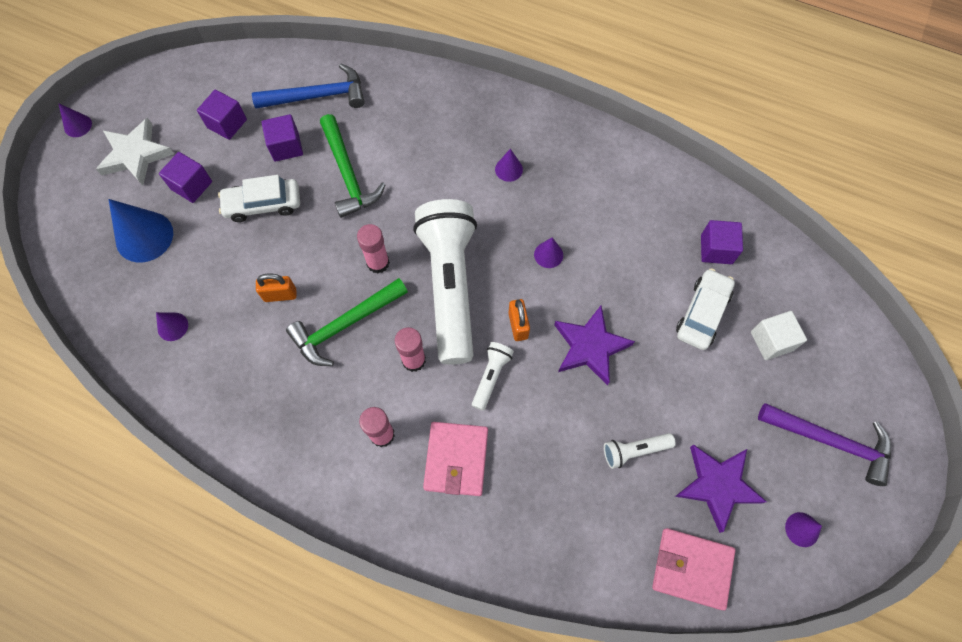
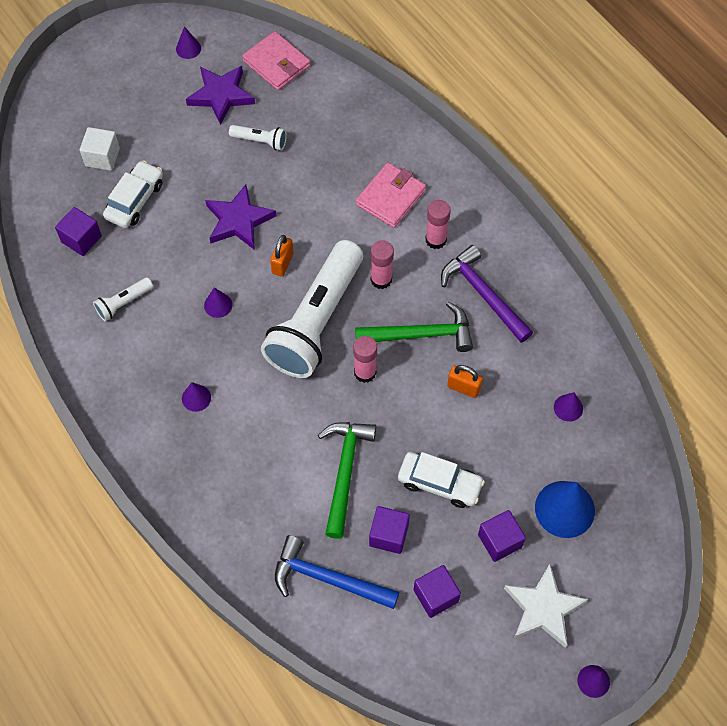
camera: 150 degrees left, 5 degrees down
white flashlight [472,342,514,411] -> white flashlight moved to [93,277,153,322]
white car [676,268,735,350] -> white car turned 150 degrees clockwise [103,160,163,228]
purple hammer [758,403,891,486] -> purple hammer moved to [441,245,533,343]

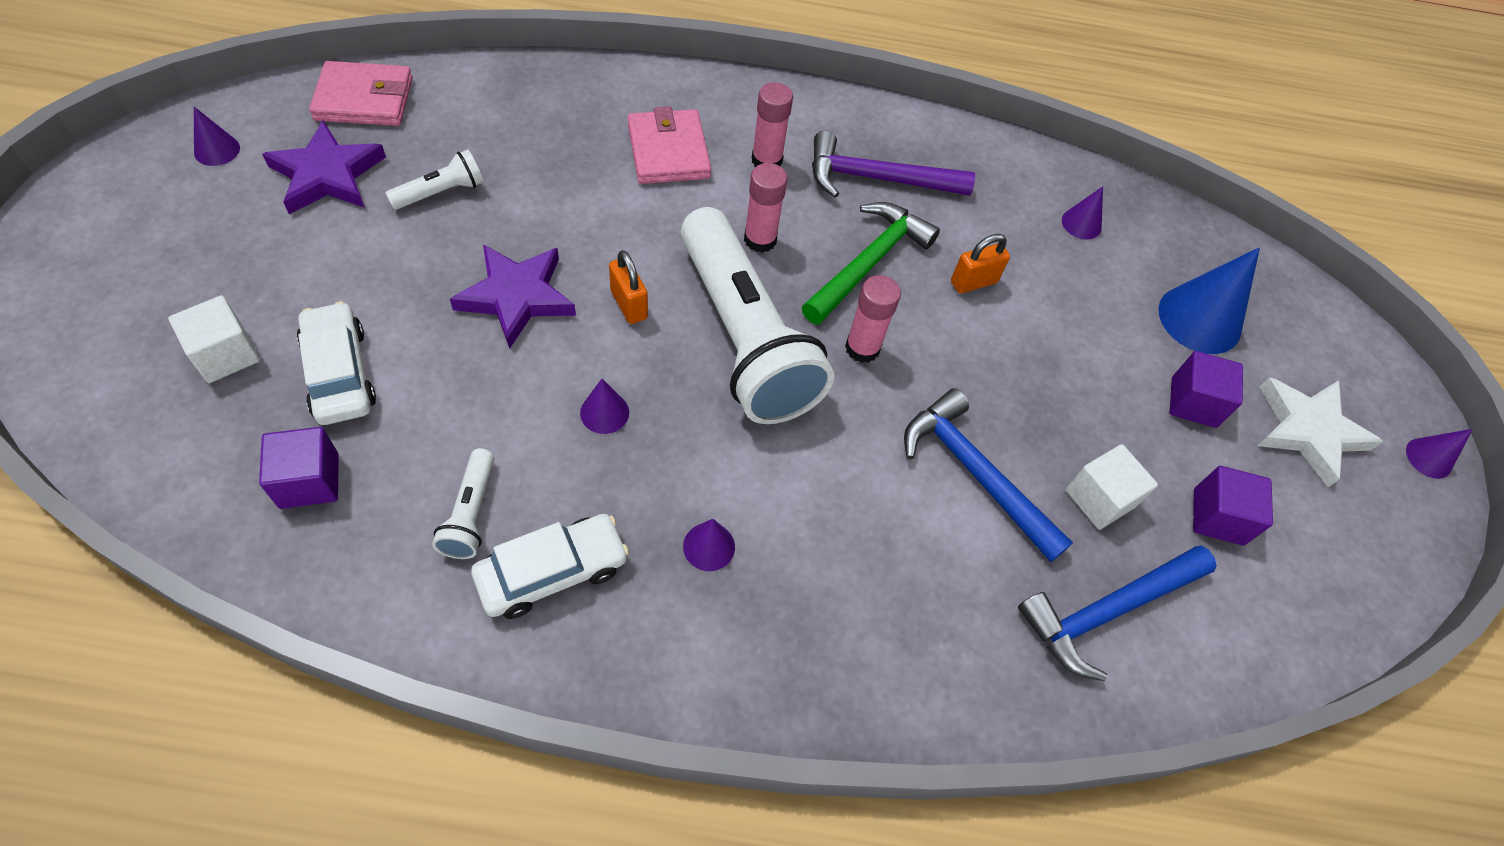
camera: 55 degrees left, 5 degrees down
green hammer [318,422,376,539] -> blue hammer [904,388,1073,562]
purple cube [369,506,410,554] -> white cube [1065,444,1158,530]
white car [398,452,485,508] -> white car moved to [471,514,629,619]

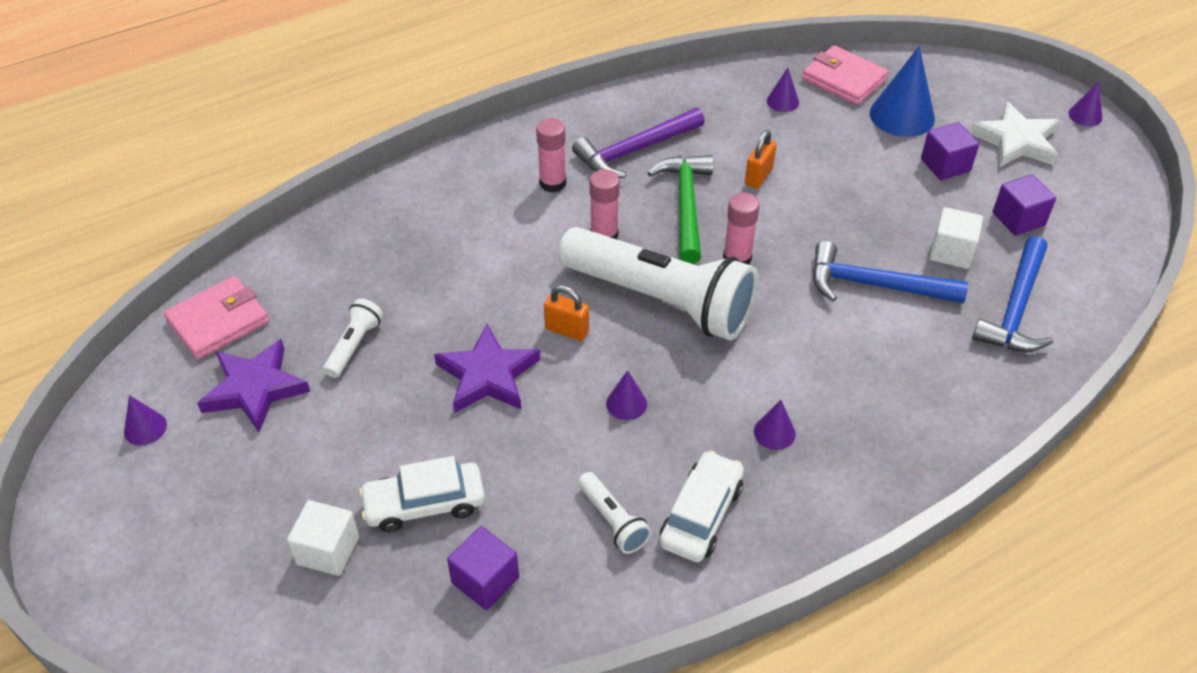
camera: 30 degrees left, 10 degrees down
white car [297,301,376,425] -> white car turned 45 degrees counterclockwise [359,456,485,533]
pink wallet [628,106,711,184] -> pink wallet moved to [802,45,889,105]

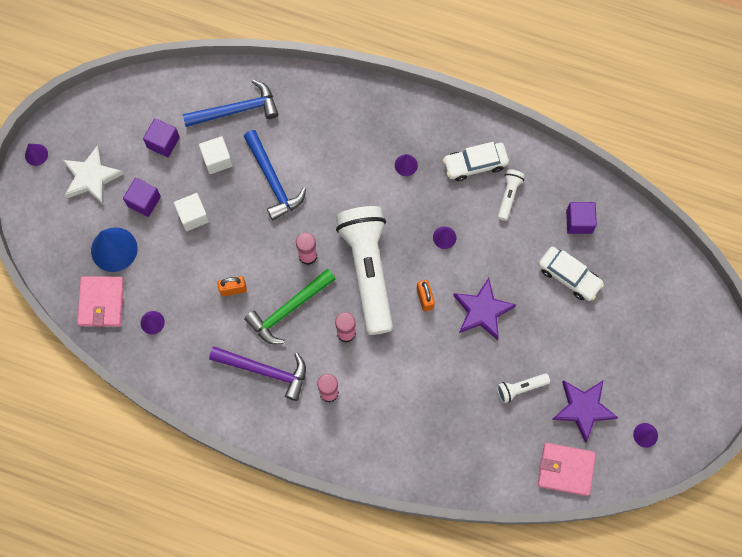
camera: 130 degrees left, 25 degrees up
white cube [287,500,359,576] -> white cube moved to [174,193,209,231]

